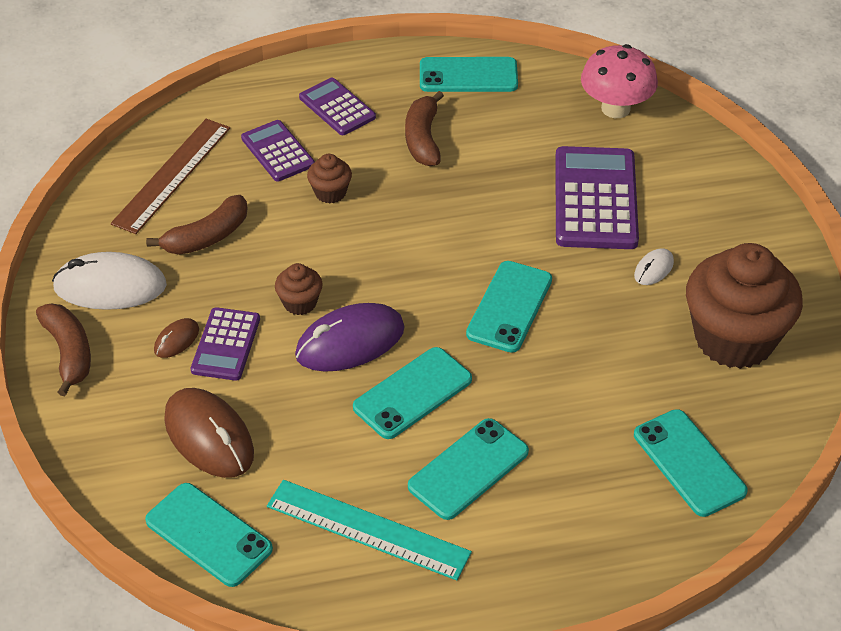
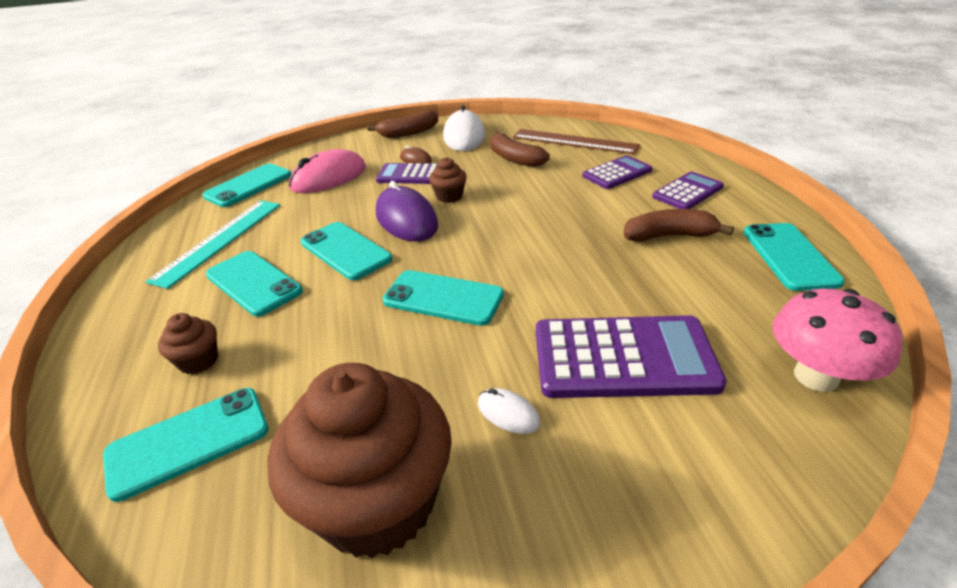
camera: 90 degrees right, 10 degrees down
brown mouse [164,388,254,478] -> pink mouse [289,149,366,193]
brown cupcake [307,154,352,203] -> brown cupcake moved to [158,313,218,374]

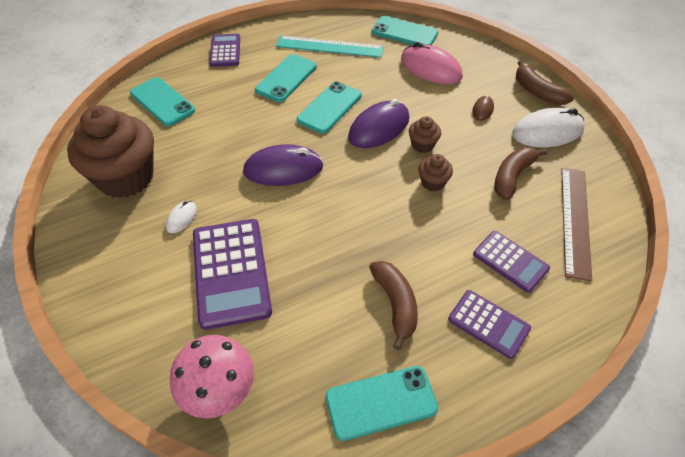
camera: 75 degrees right, 15 degrees up
brown cupcake [158,313,218,374] -> brown cupcake moved to [418,154,453,191]
purple calculator [376,163,439,184] -> purple calculator moved to [209,34,240,67]
turquoise phone [383,270,504,326] -> purple mouse [243,144,323,186]

